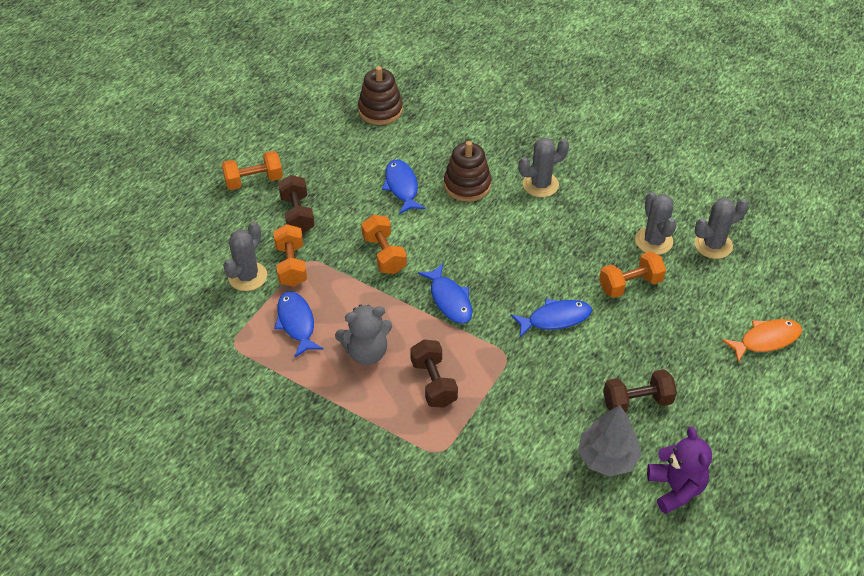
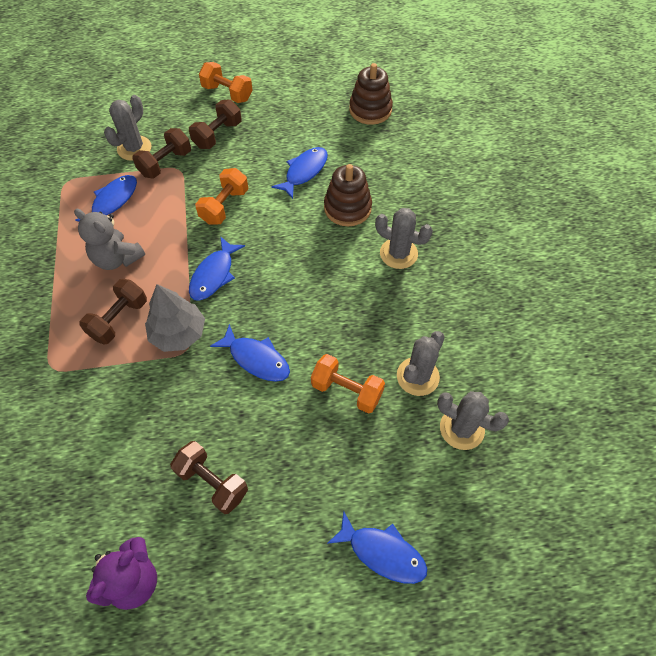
camera: 50 degrees right, 10 degrees up
grey cactus [223,222,267,291] -> grey cactus turned 45 degrees counterclockwise [104,95,151,161]
orange dumbbell [274,224,307,287] -> brown dumbbell [132,128,191,179]
grey tree [578,405,642,477] -> grey tree moved to [145,284,205,352]
orange fish [722,319,802,362] -> blue fish [327,510,427,584]

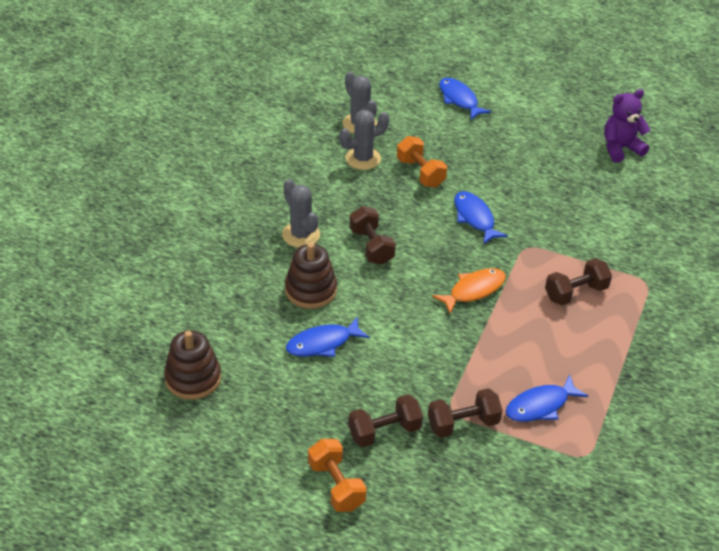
camera: 150 degrees left, 15 degrees down
grey teddy bear [74,209,145,270] -> none
grey cactus [104,95,151,161] -> none
grey tree [145,284,205,352] -> none
brown dumbbell [170,441,248,514] -> brown dumbbell moved to [350,206,396,265]
blue fish [189,236,245,301] -> orange fish [432,268,506,314]
orange dumbbell [195,168,248,224] -> none

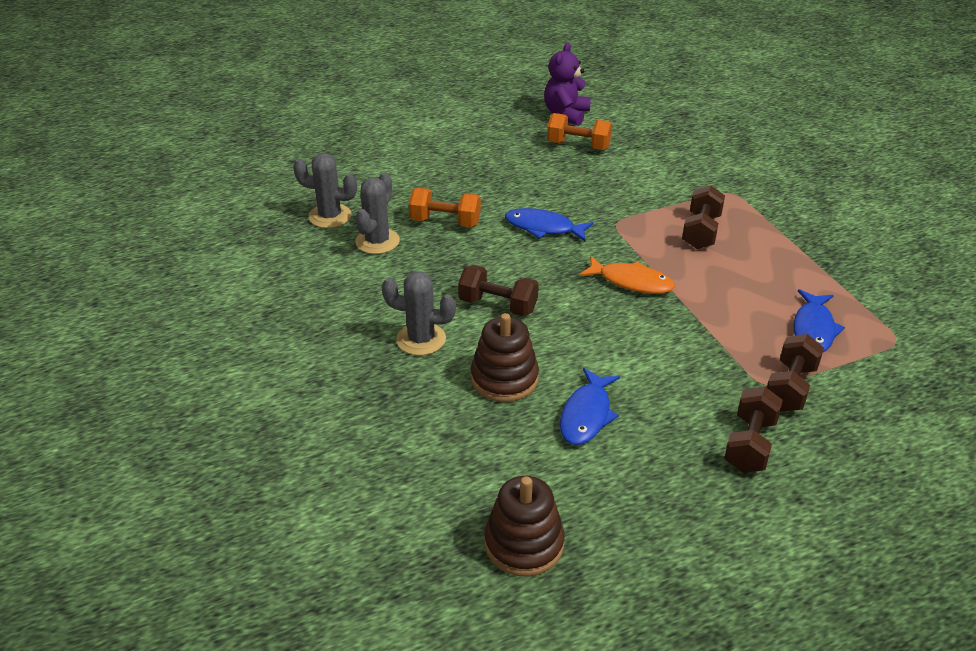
camera: 45 degrees left, 5 degrees down
orange dumbbell [308,439,367,512] -> orange dumbbell moved to [547,113,612,150]
orange fish [432,268,506,314] -> orange fish turned 105 degrees clockwise [579,256,675,294]
blue fish [439,78,491,120] -> none

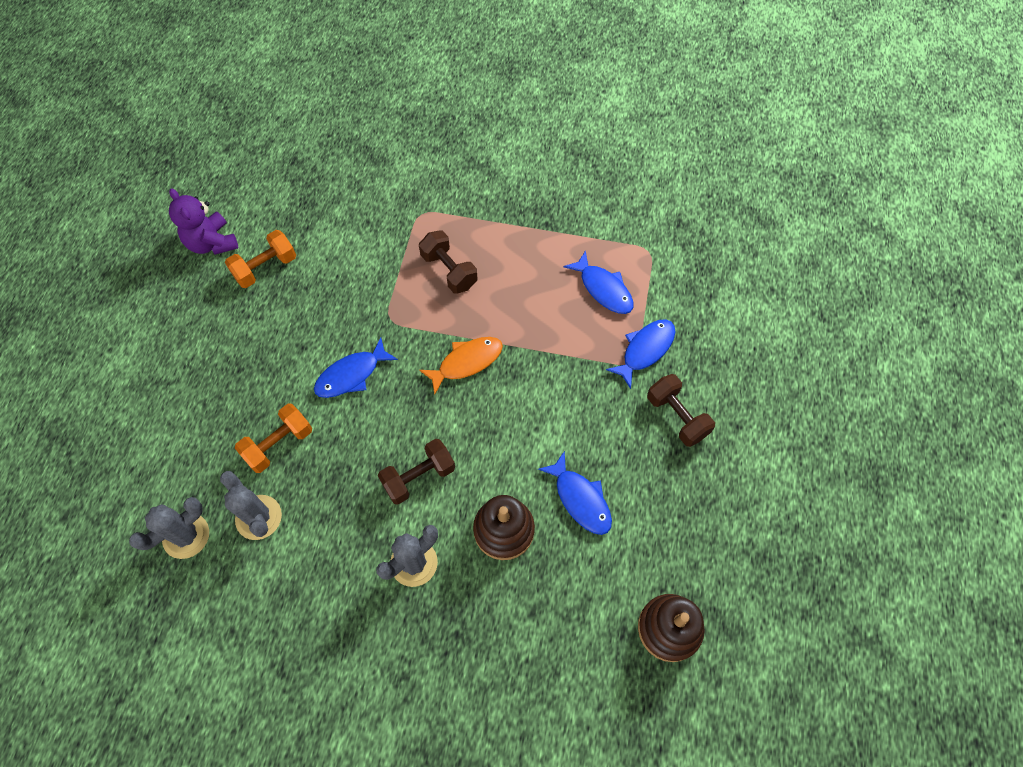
camera: 55 degrees left, 25 degrees up
brown dumbbell [767,334,824,412] -> blue fish [606,319,675,389]

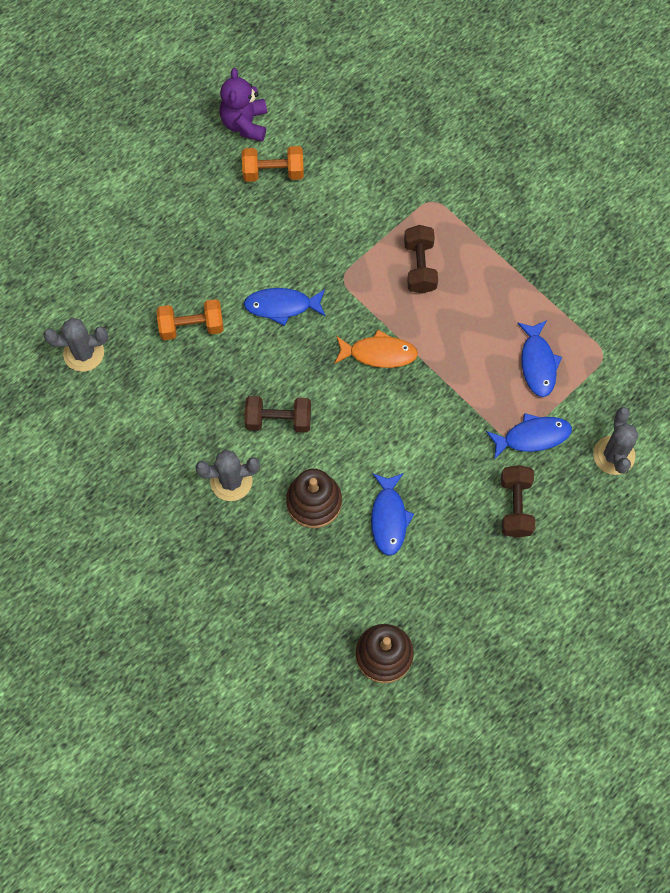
camera: 35 degrees right, 5 degrees up
grey cactus [220,471,282,540] -> grey cactus moved to [593,407,639,475]

